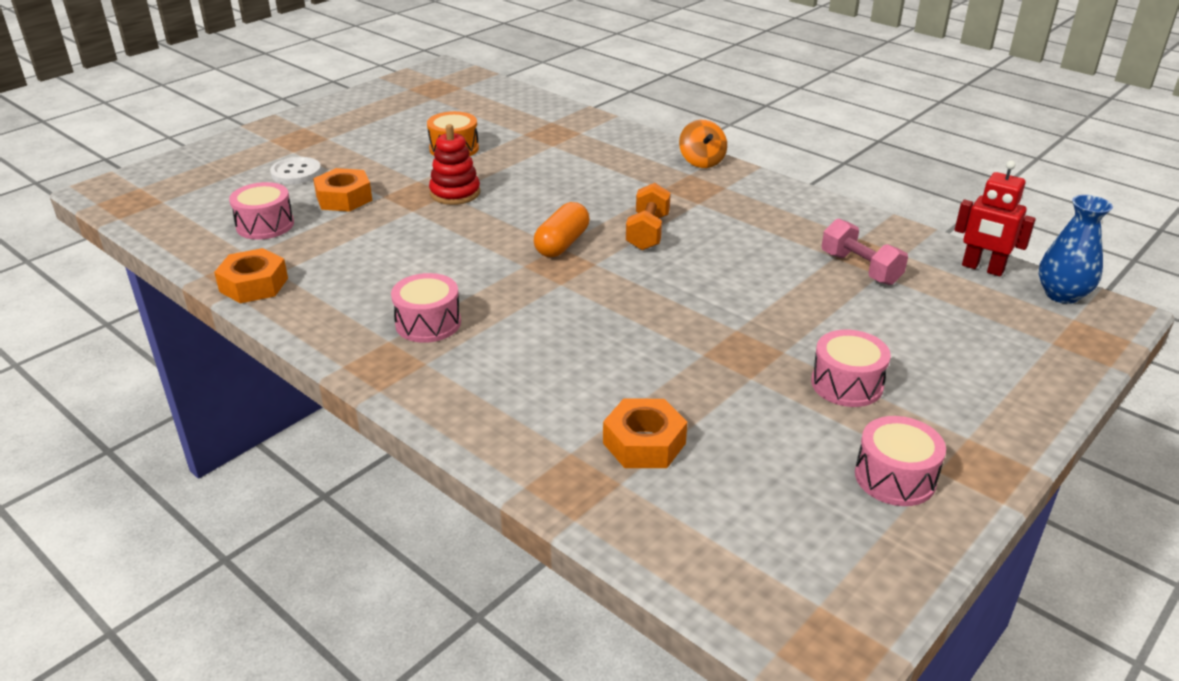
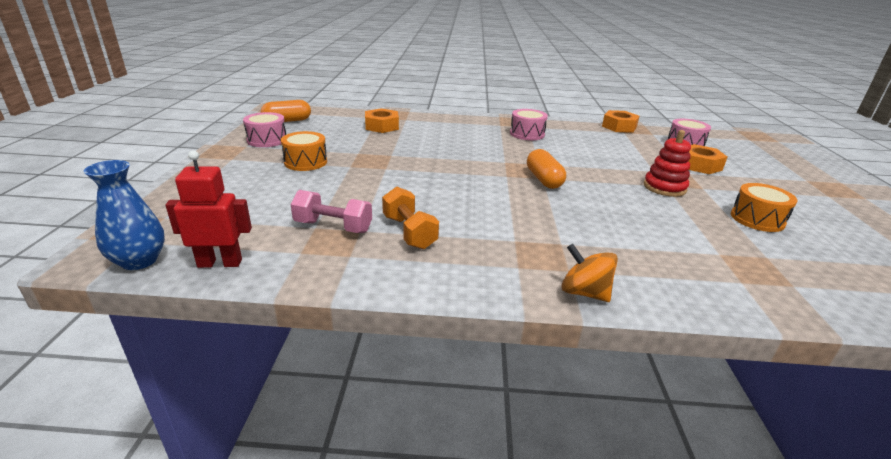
camera: 140 degrees right, 5 degrees down
white button [270,157,321,184] -> none
orange dumbbell [626,183,671,250] -> orange dumbbell moved to [382,186,439,249]
pink drum [811,330,891,407] -> orange drum [281,131,327,171]
none -> orange capsule [261,100,311,122]

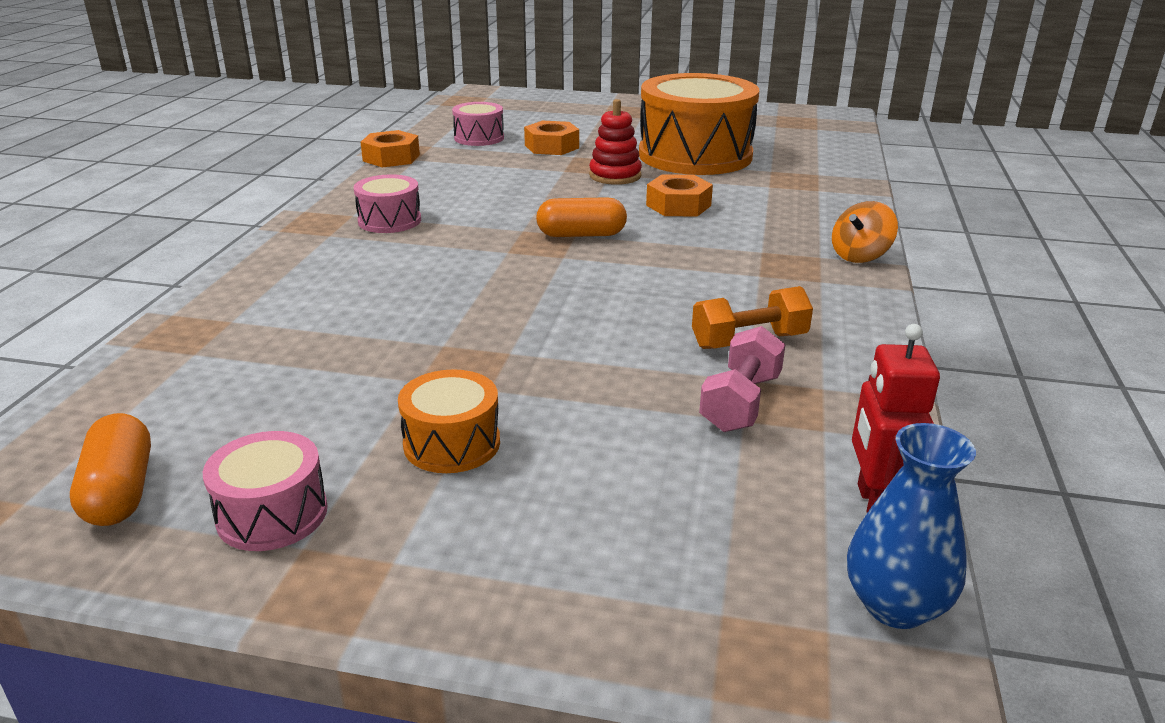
camera: 80 degrees left, 0 degrees up
orange nut [365,108,399,133] -> orange nut moved to [646,174,713,216]
orange drum [731,183,798,232] -> orange drum [639,73,759,175], size x2.17

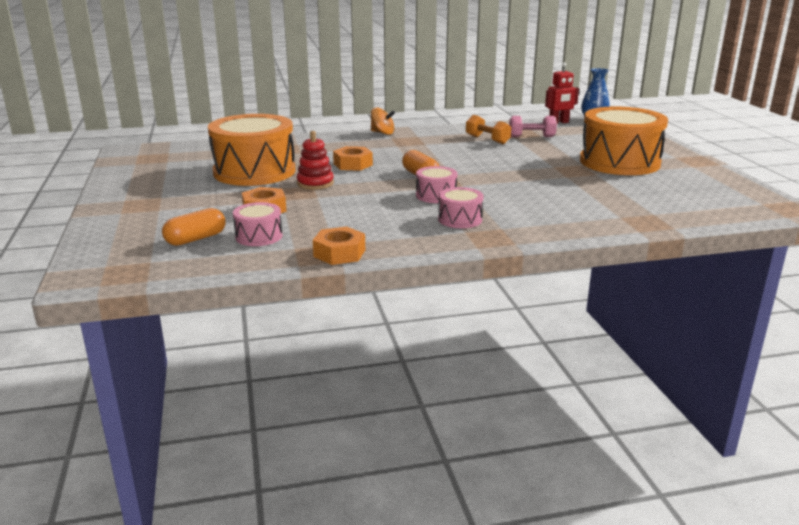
camera: 115 degrees left, 5 degrees down
orange capsule [70,413,151,526] -> orange capsule moved to [162,208,226,246]
pink drum [203,431,328,551] -> pink drum moved to [416,166,457,203]
orange drum [398,369,500,473] -> orange drum [580,106,668,175], size x2.17

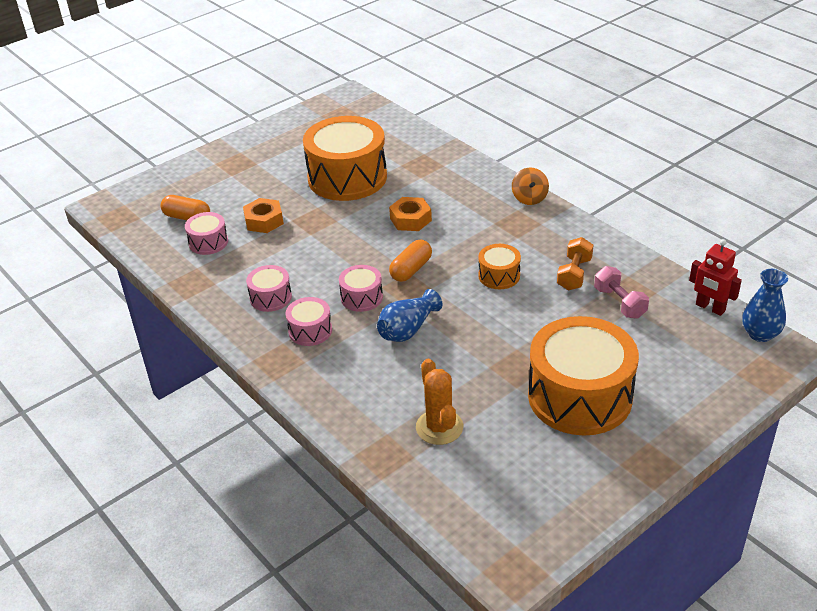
camera: 65 degrees right, 15 degrees up
red stacking toy [297,131,334,190] -> none
orange nut [313,227,365,265] -> none
none -> pink drum [246,265,292,312]
none -> blue vase [377,289,442,342]
none -> orange cactus [416,359,463,445]
none -> orange drum [478,244,521,289]

